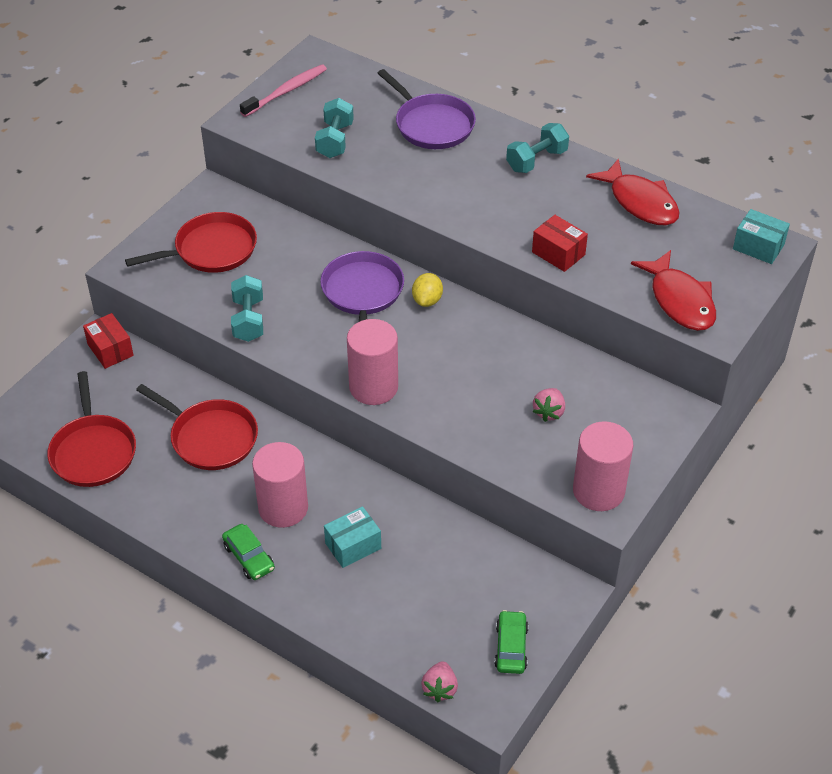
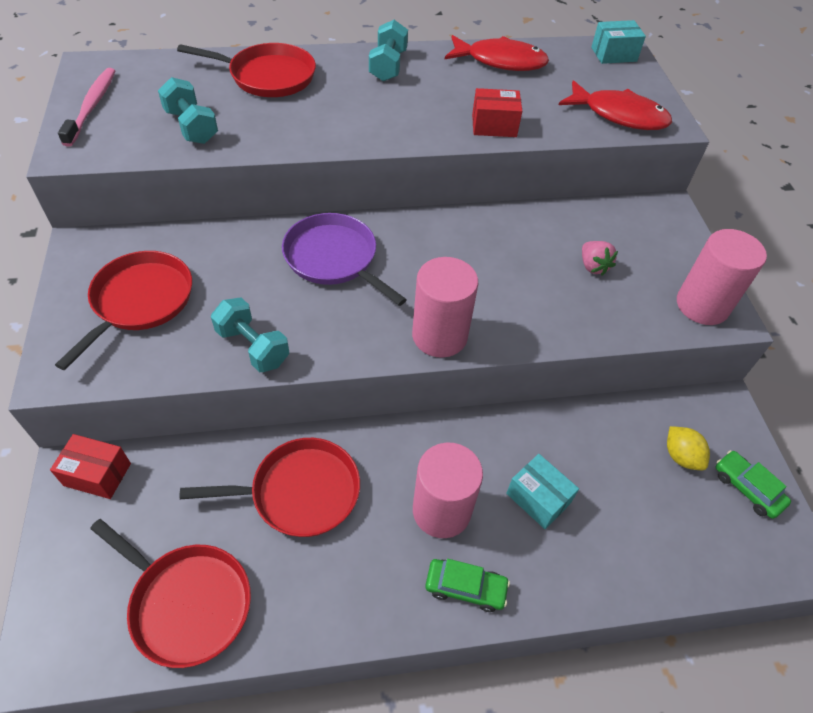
camera: 45 degrees left, 5 degrees up
turquoise box [324,506,381,568] -> turquoise box turned 60 degrees counterclockwise [506,454,579,529]
purple pan [378,69,476,149] -> red pan [177,43,316,97]
yellow lemon [412,273,443,307] -> yellow lemon moved to [667,426,710,470]
pink strawberry [421,661,458,702] -> none

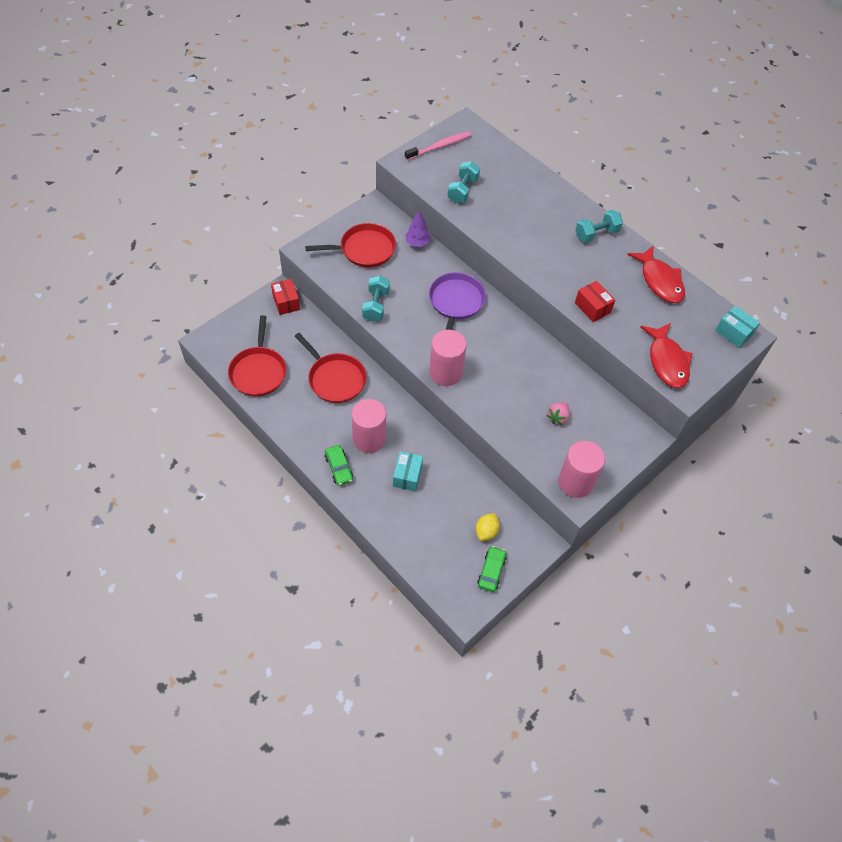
camera: 55 degrees right, 5 degrees up
red pan [177,43,316,97] -> none
none -> purple tree [405,210,431,247]

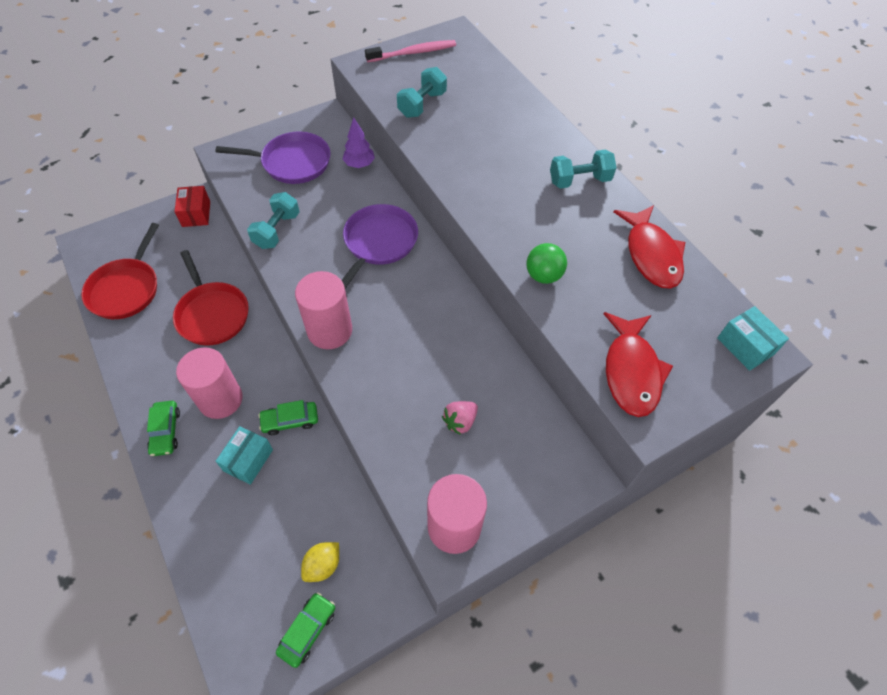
camera: 15 degrees right, 0 degrees up
red pan [305,223,396,267] -> purple pan [216,132,331,184]
red box [575,281,615,322] -> green ball [527,243,567,284]
none -> green car [258,400,318,435]

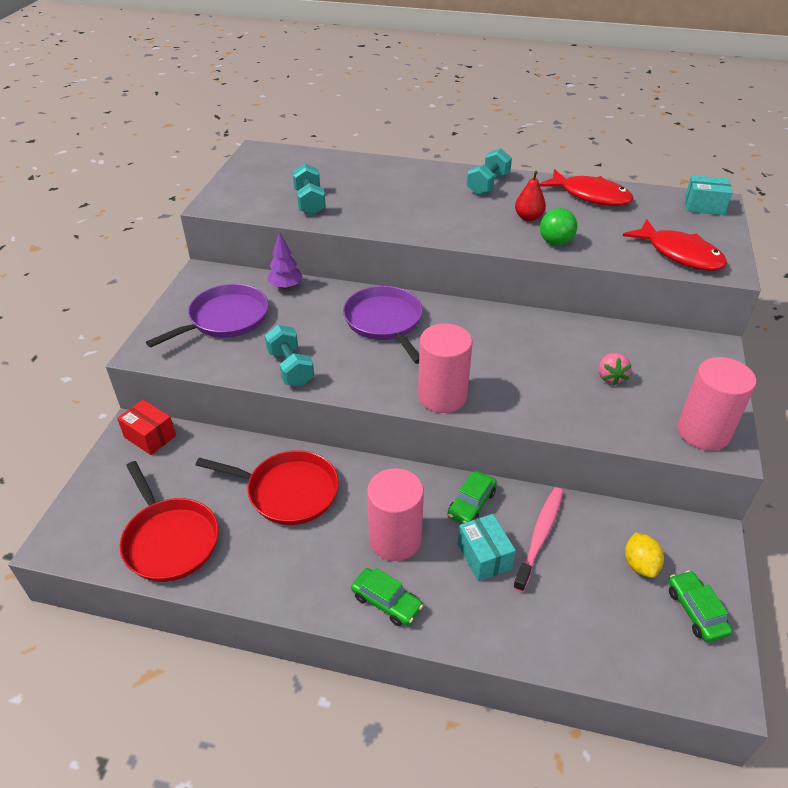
camera: 45 degrees left, 15 degrees down
pink toothbrush [365,40,456,62] -> pink toothbrush moved to [513,487,563,592]
none -> red pear [515,171,546,221]

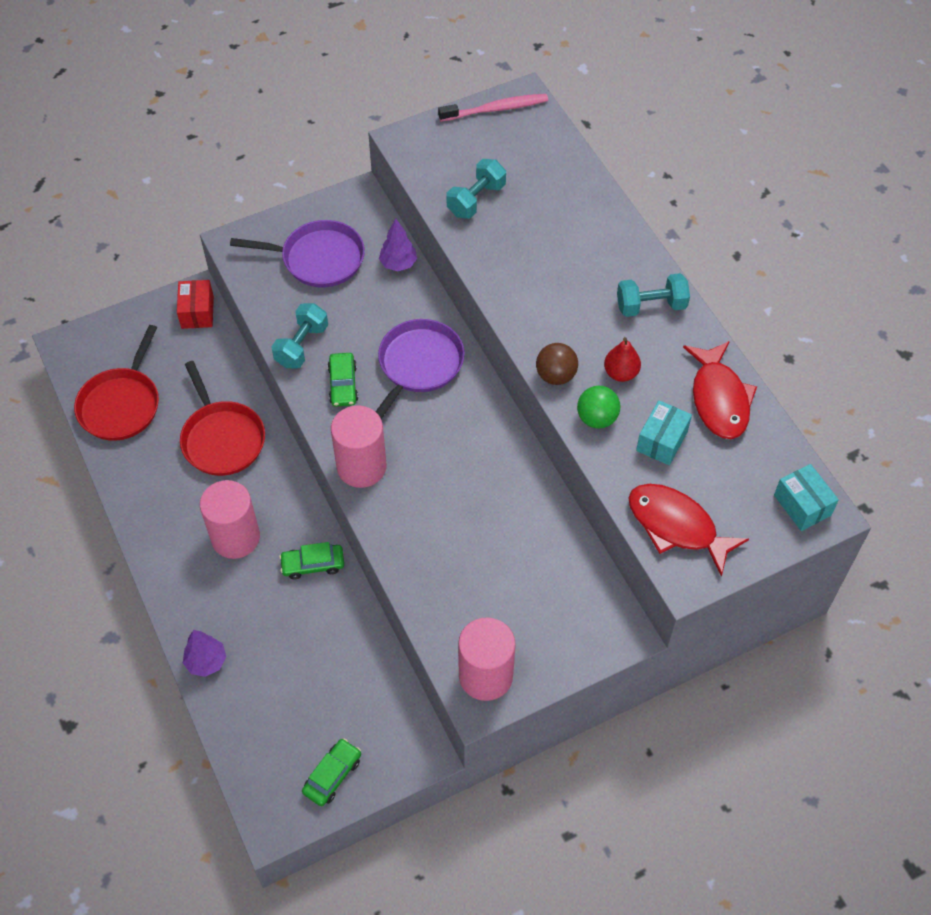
camera: 50 degrees right, 15 degrees up
green car [351,568,423,626] -> green car moved to [327,353,358,407]
turquoise box [458,514,516,581] -> turquoise box moved to [636,400,692,465]
pink toothbrush [513,487,563,592] -> pink toothbrush moved to [438,94,548,122]
pink strawberry [599,353,631,386] -> none
red fish [622,219,727,271] -> red fish turned 120 degrees clockwise [629,484,749,577]
yellow lemon [625,532,664,578] -> none
none -> purple tree [183,630,226,677]
none -> brown ball [536,343,578,385]

